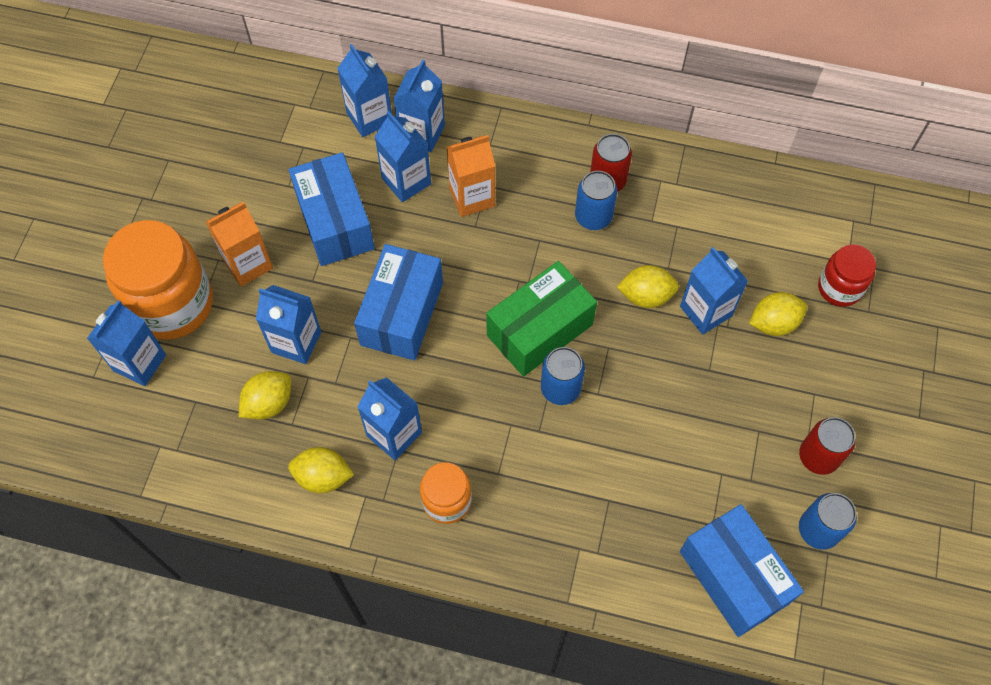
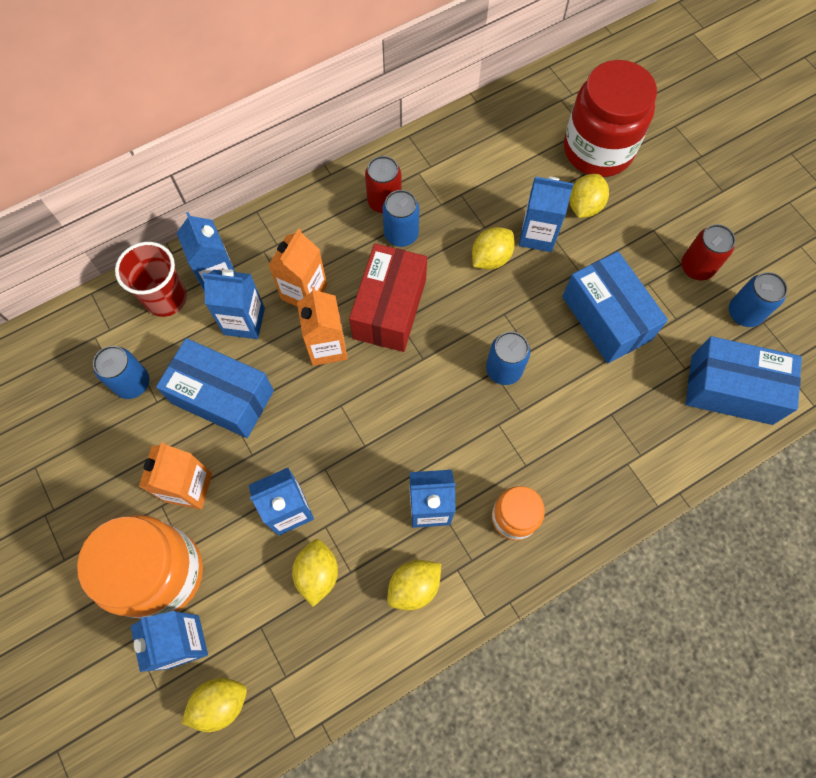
camera: 45 degrees left, 5 degrees up
blue carton [337,44,392,137] -> red cup [115,242,187,317]
blue box [354,244,443,361] -> blue box moved to [562,251,668,363]
green box [486,261,597,377] -> none
red jar [818,244,876,307] -> red jar [564,60,657,177], size x1.87
none -> blue can [93,346,149,399]
none -> yellow lemon [181,678,247,732]
none -> orange carton [297,287,348,366]
none -> red box [349,244,427,352]

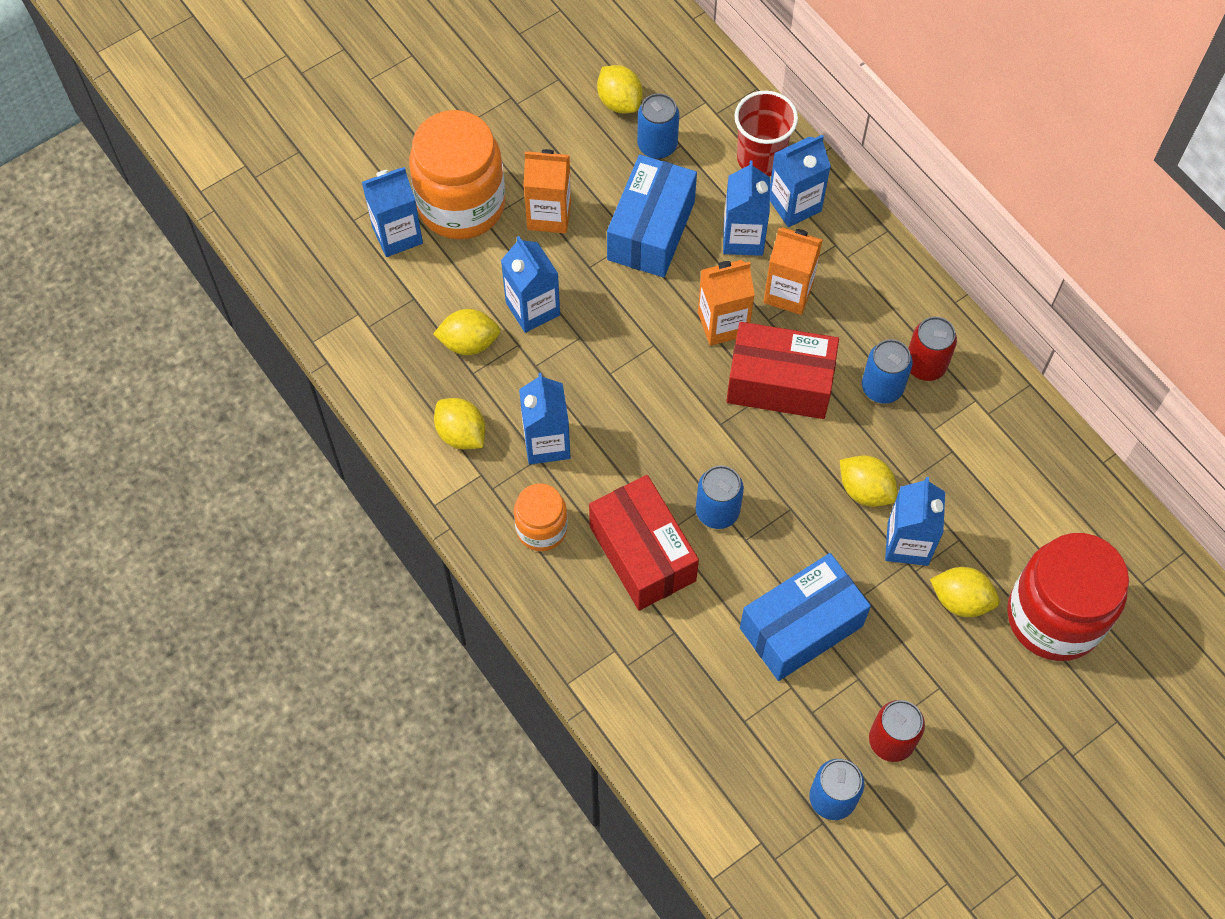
camera: 85 degrees right, 5 degrees down
yellow lemon [181,678,247,732] -> yellow lemon moved to [597,65,643,113]
blue box [686,336,802,425] -> none
none -> red box [589,475,699,610]

